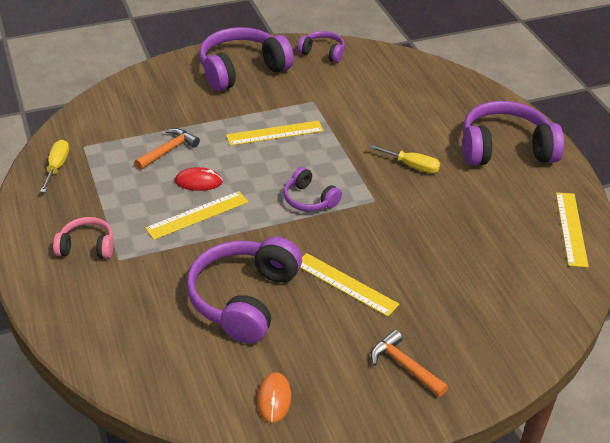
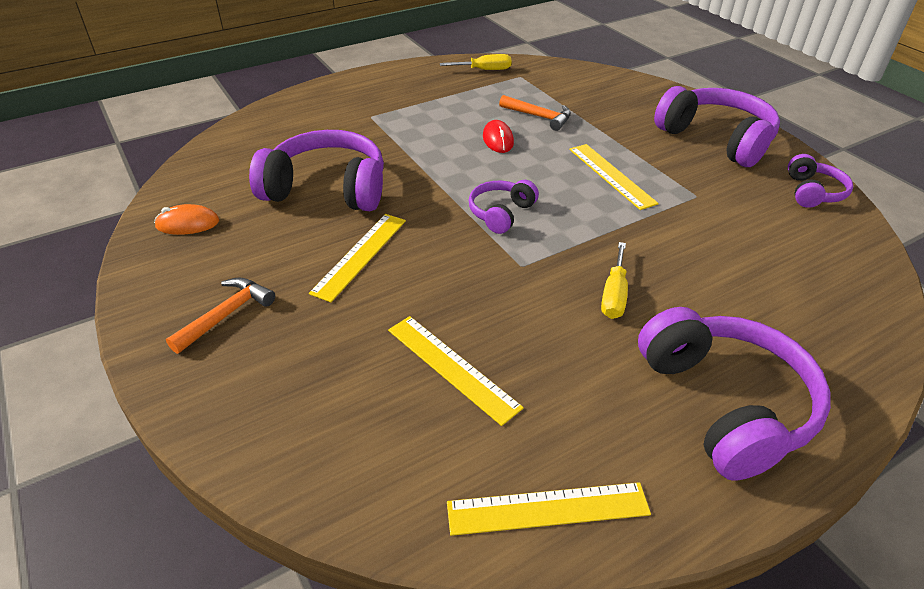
camera: 80 degrees right, 0 degrees up
pink headphones [53,217,113,259] -> none
yellow ruler [145,191,248,240] -> yellow ruler moved to [388,316,524,426]

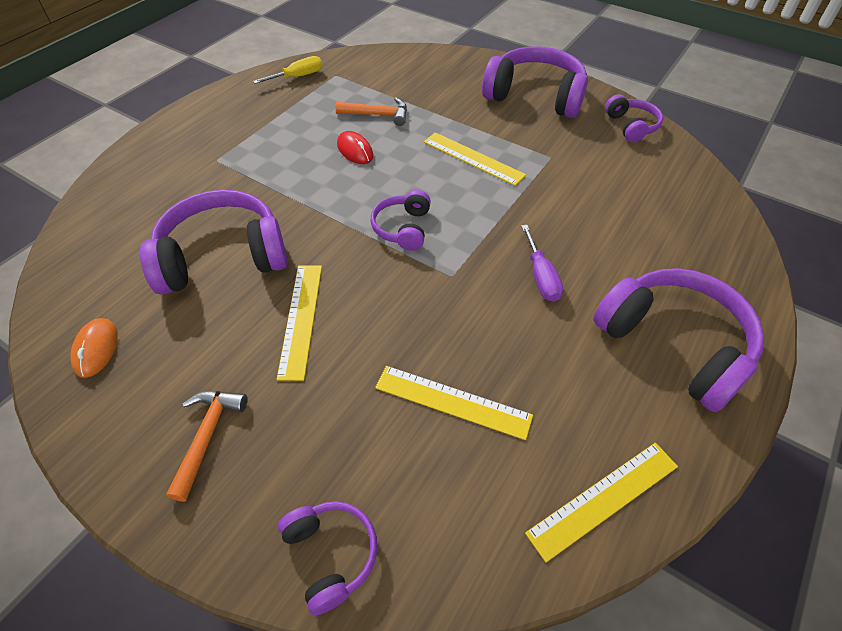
camera: 25 degrees left, 10 degrees up
orange mouse [154,204,219,235] -> orange mouse turned 60 degrees counterclockwise [71,318,118,378]
yellow screwdriver [601,242,628,319] -> purple screwdriver [521,225,563,302]
none -> purple headphones [278,501,378,615]

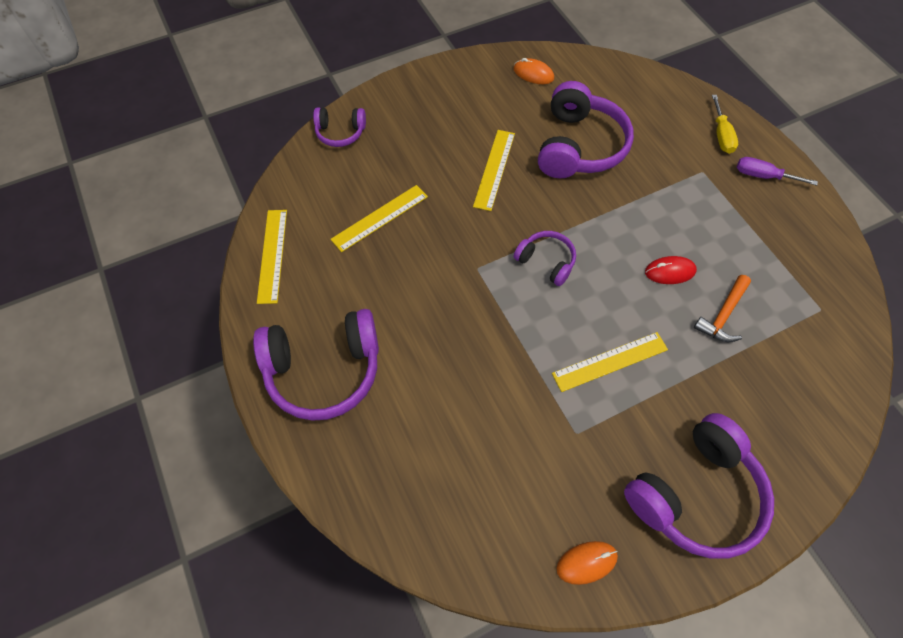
camera: 120 degrees right, 10 degrees up
orange hammer [166,391,248,502] -> none
yellow screwdriver [253,56,322,84] -> yellow screwdriver moved to [712,95,738,154]
yellow ruler [277,265,322,381] -> yellow ruler turned 75 degrees clockwise [473,130,515,211]
purple screwdriver [521,225,563,302] -> purple screwdriver moved to [737,157,818,186]
purple headphones [605,94,663,143] -> orange mouse [556,541,618,585]

